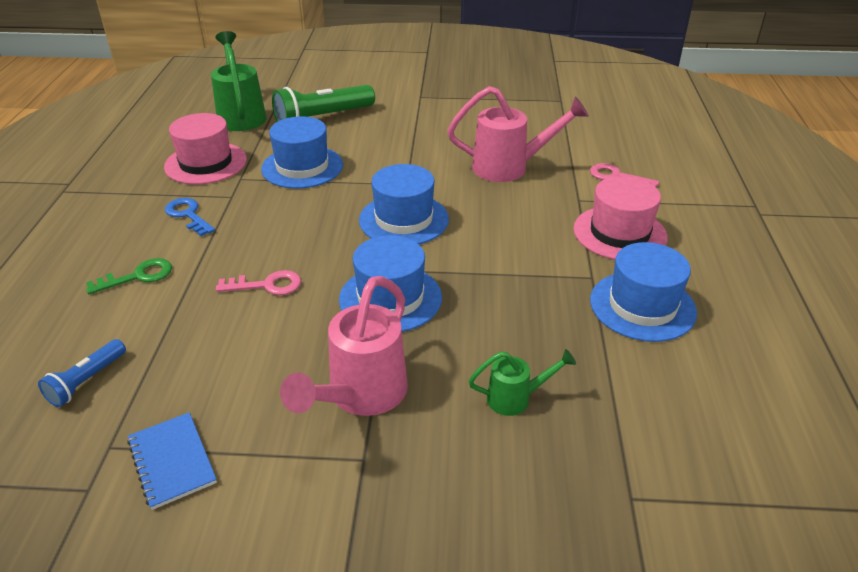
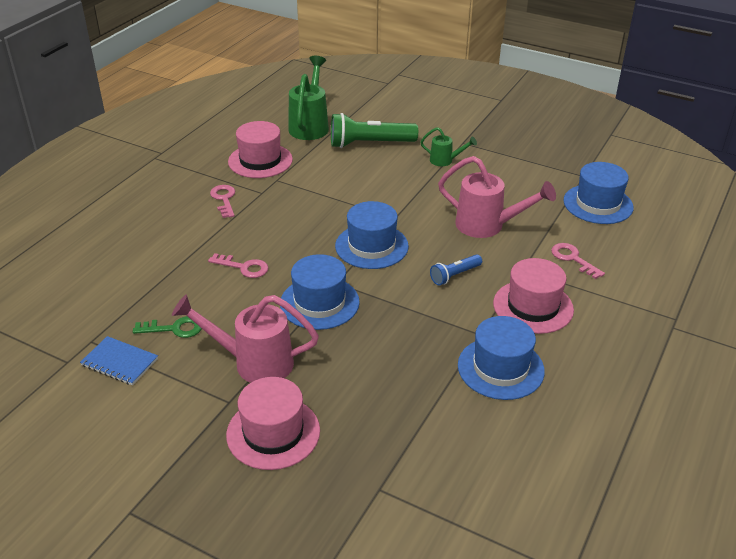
camera: 25 degrees right, 0 degrees up
blue flashlight [38,339,126,407] -> blue flashlight moved to [430,254,482,286]
green key [86,258,172,294] -> green key moved to [133,316,202,338]
blue notebook [127,412,217,510] -> blue notebook turned 60 degrees counterclockwise [80,336,158,385]
blue key [165,198,215,236] -> pink key [210,185,235,218]
blue hat [261,116,343,189] -> blue hat moved to [563,162,634,224]
pink watering can [280,276,408,416] -> pink watering can turned 45 degrees clockwise [172,295,319,383]
green watering can [469,349,576,416] -> green watering can moved to [420,127,477,166]
none -> pink hat [226,377,320,470]

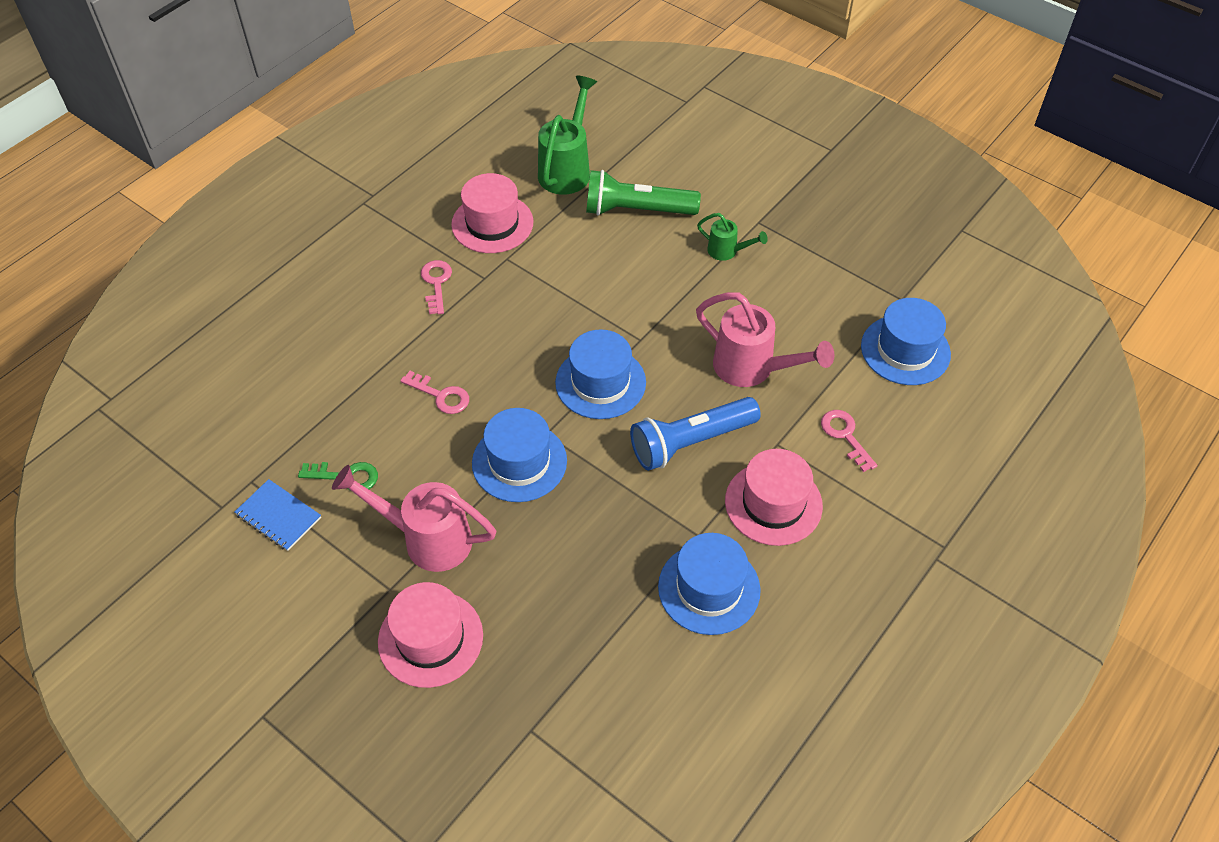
camera: 10 degrees right, 15 degrees up
blue flashlight [430,254,482,286] -> blue flashlight [630,397,761,471], size x1.87

